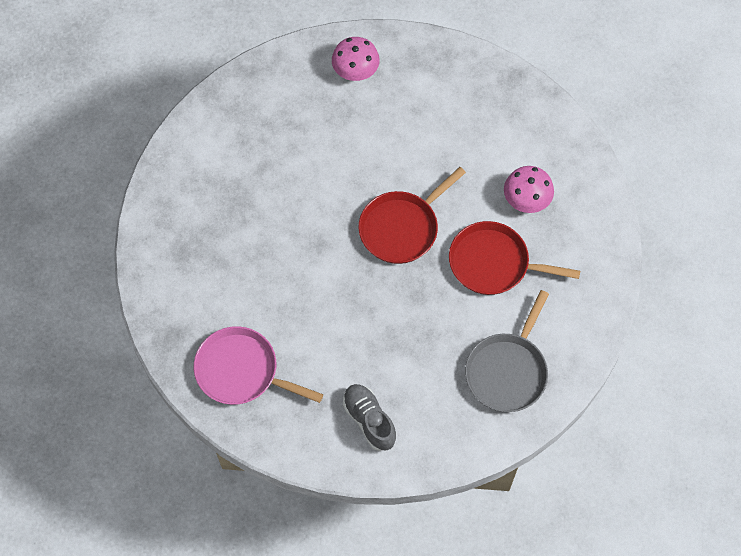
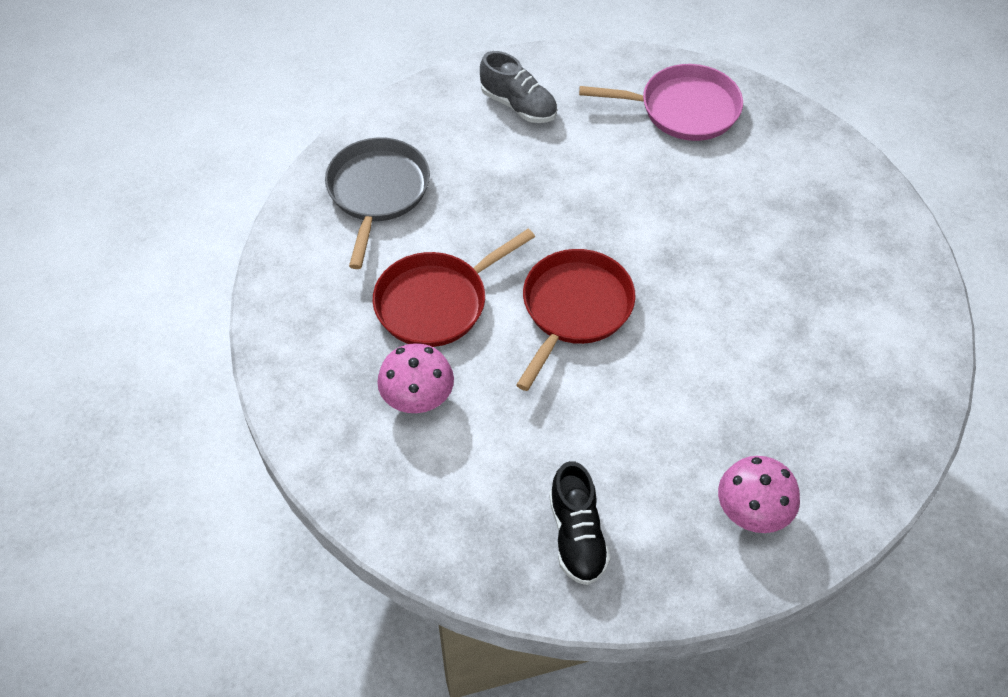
camera: 160 degrees right, 10 degrees down
red pan [449,221,580,295] -> red pan turned 150 degrees clockwise [373,229,535,347]
none -> black shoe [549,461,610,585]

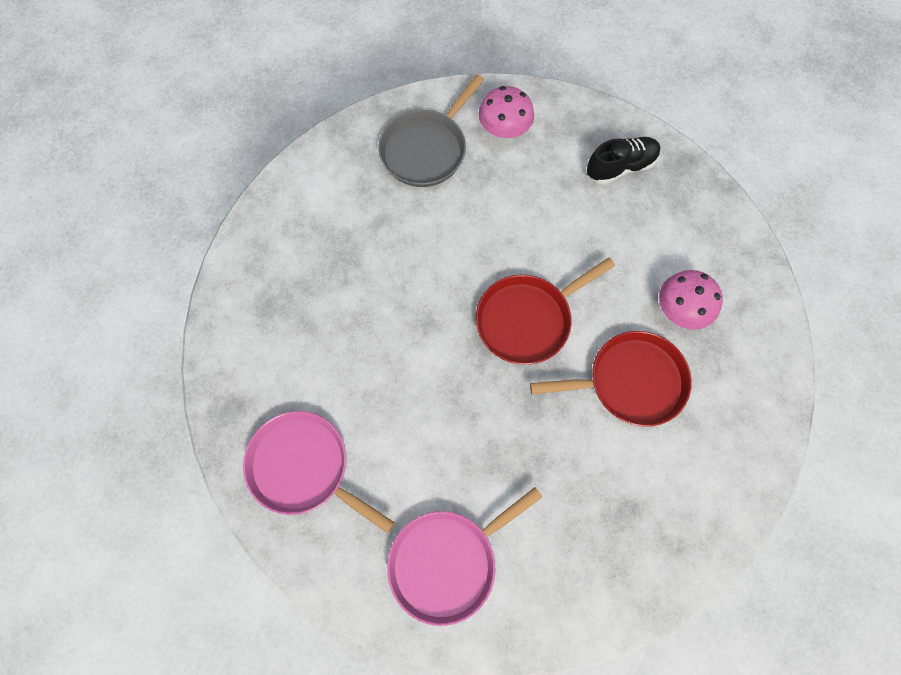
camera: 150 degrees left, 15 degrees up
grey pan [325,137,430,269] -> grey pan moved to [379,74,484,187]
grey shoe [480,51,557,123] -> pink pan [387,487,542,626]
black shoe [549,461,610,585] -> black shoe turned 45 degrees clockwise [587,137,661,185]

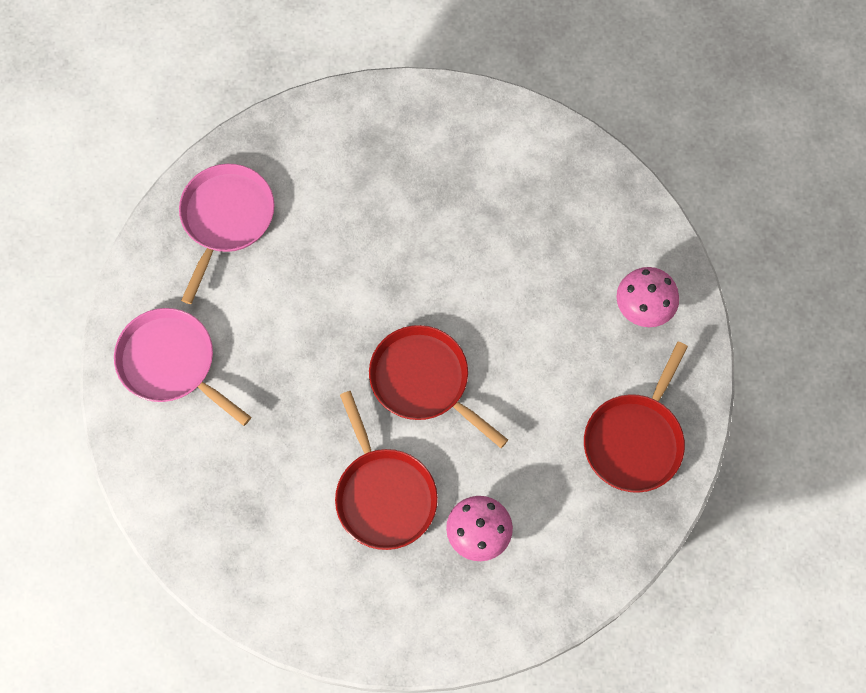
camera: 75 degrees right, 0 degrees up
grey pan [379,74,484,187] -> none
black shoe [587,137,661,185] -> red pan [584,342,688,493]

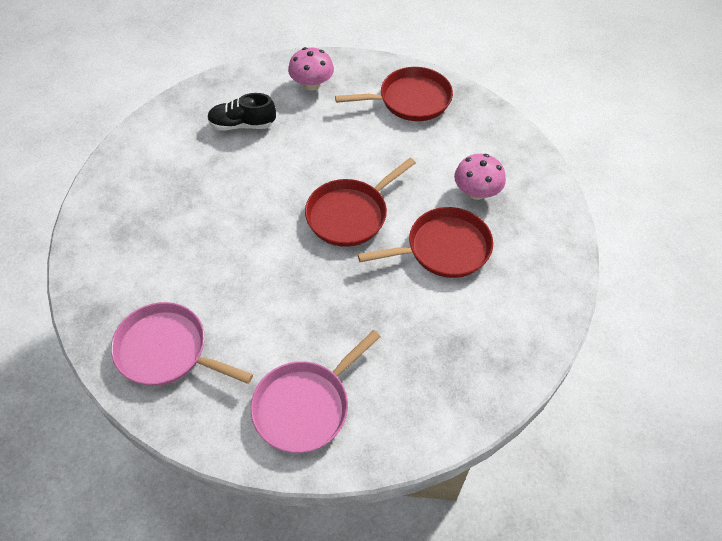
camera: 85 degrees left, 15 degrees down
red pan [584,342,688,493] -> red pan turned 45 degrees counterclockwise [335,67,453,121]
none -> black shoe [207,93,276,131]

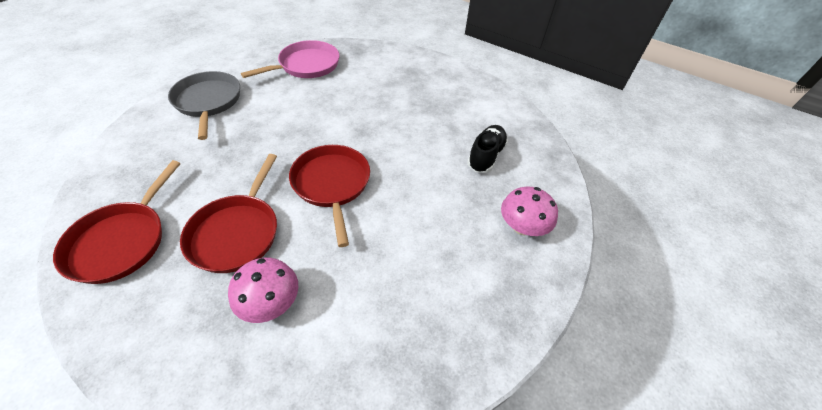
camera: 115 degrees right, 5 degrees down
pink pan [250,330,381,453] -> grey pan [168,71,240,140]
red pan [335,67,453,121] -> red pan moved to [53,160,180,284]

